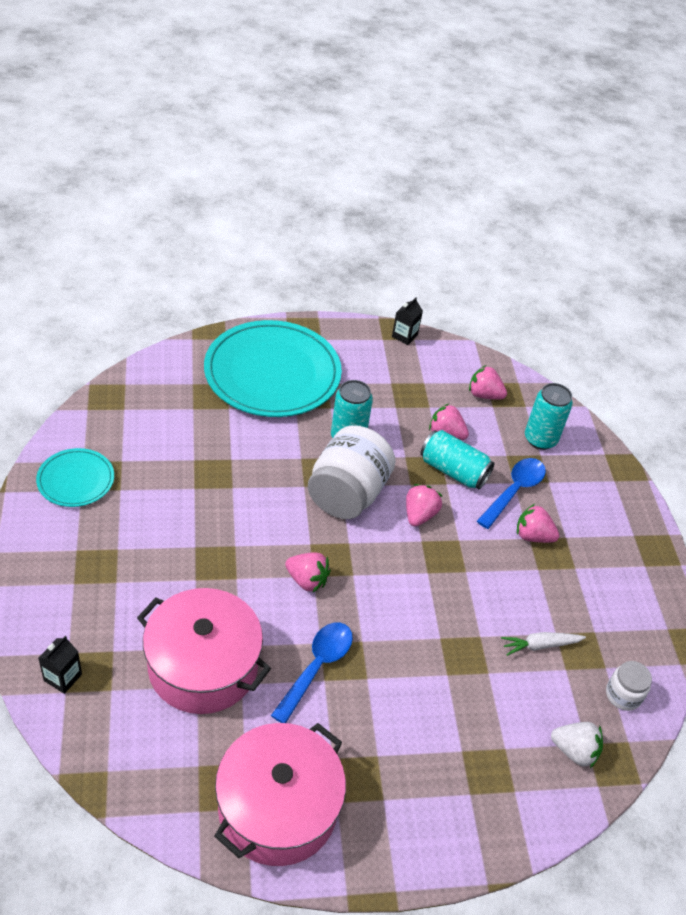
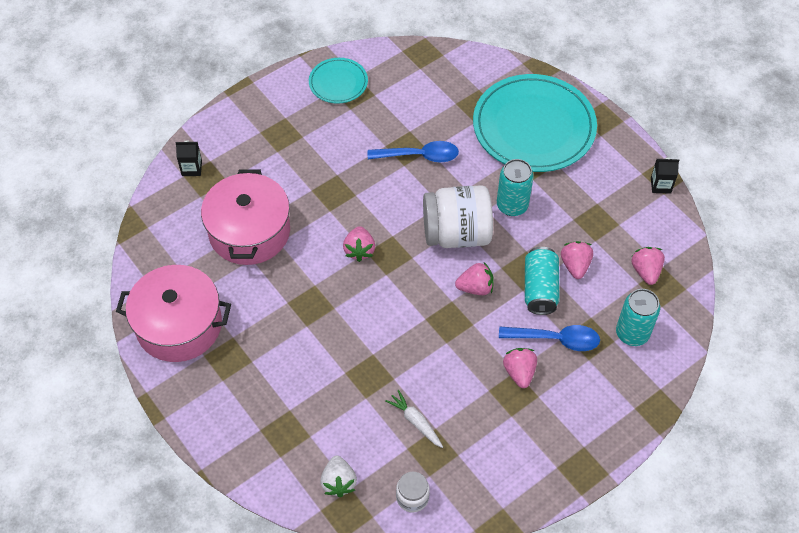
camera: 65 degrees right, 10 degrees up
blue spoon [271,622,353,723] -> blue spoon moved to [368,141,459,162]

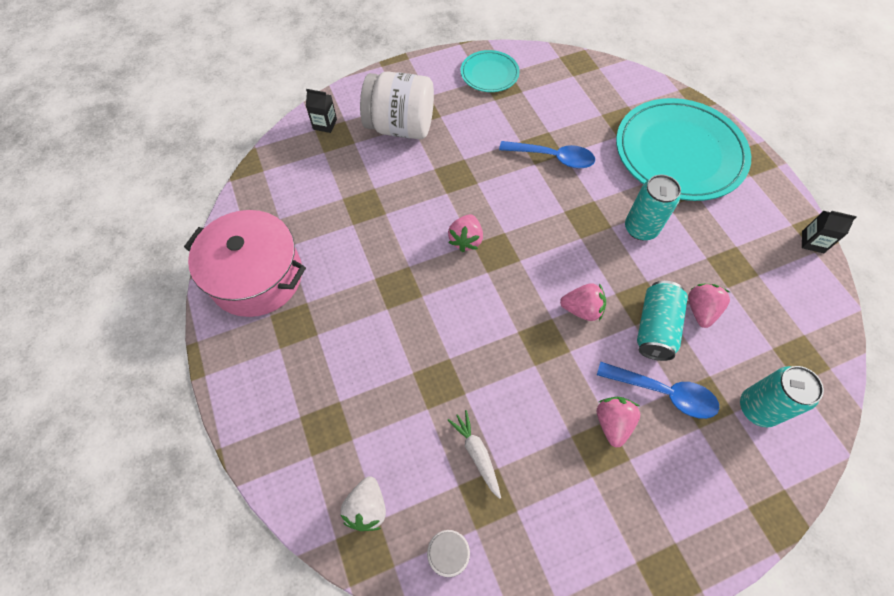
camera: 15 degrees right, 5 degrees up
pink pot [201,169,290,265] -> none
white jar [423,185,493,248] -> white jar moved to [360,71,434,139]
pink strawberry [631,247,665,285] -> none

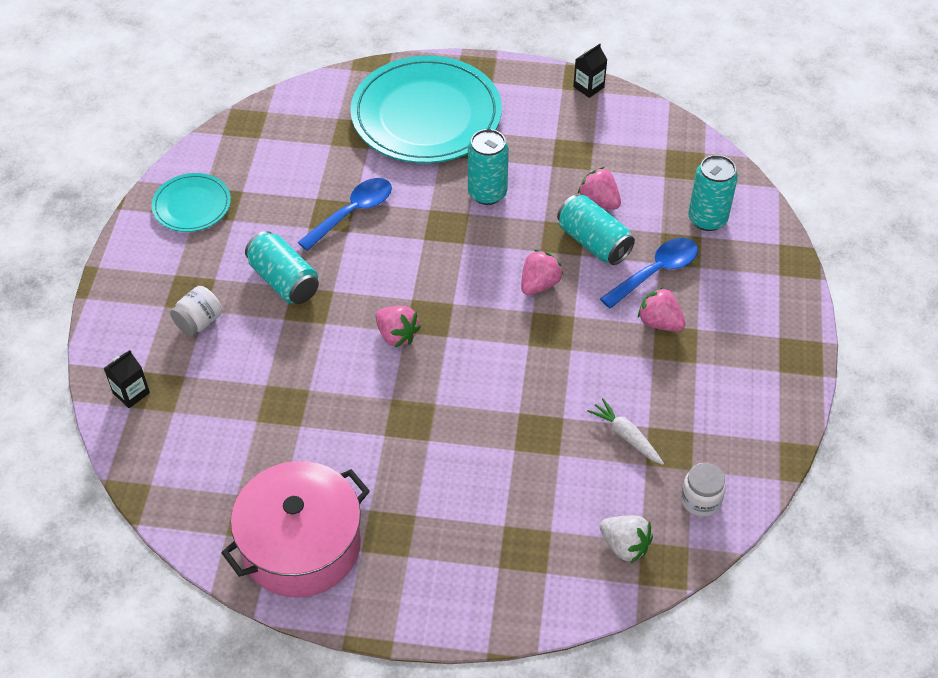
camera: 60 degrees left, 10 degrees down
white jar [360,71,434,139] -> white jar [170,286,222,336], size x0.49
white carrot [448,410,501,499] -> white carrot turned 45 degrees clockwise [587,398,664,465]
none -> turquoise can [245,231,319,304]

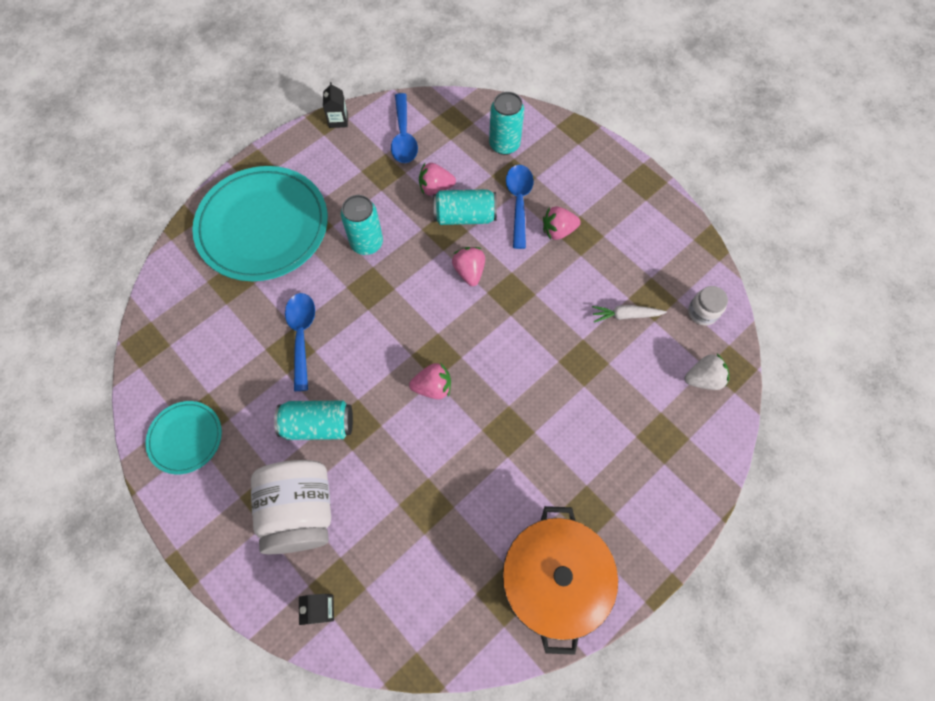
camera: 50 degrees left, 15 degrees up
white jar [170,286,222,336] -> white jar [251,460,331,554], size x2.06
pink pot [221,461,370,598] -> orange pot [502,506,618,655]
none -> blue spoon [391,93,418,163]

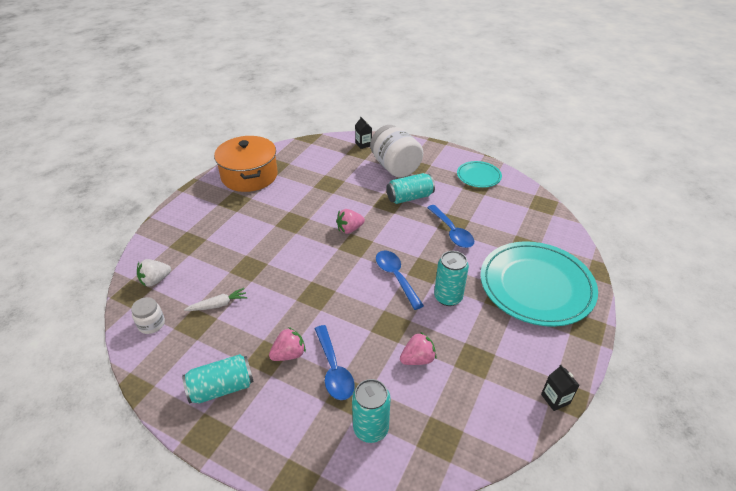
camera: 160 degrees right, 25 degrees down
blue spoon [391,93,418,163] -> blue spoon moved to [376,250,424,310]
turquoise can [433,189,497,225] -> turquoise can moved to [182,354,254,404]
pink strawberry [452,247,485,286] -> none

